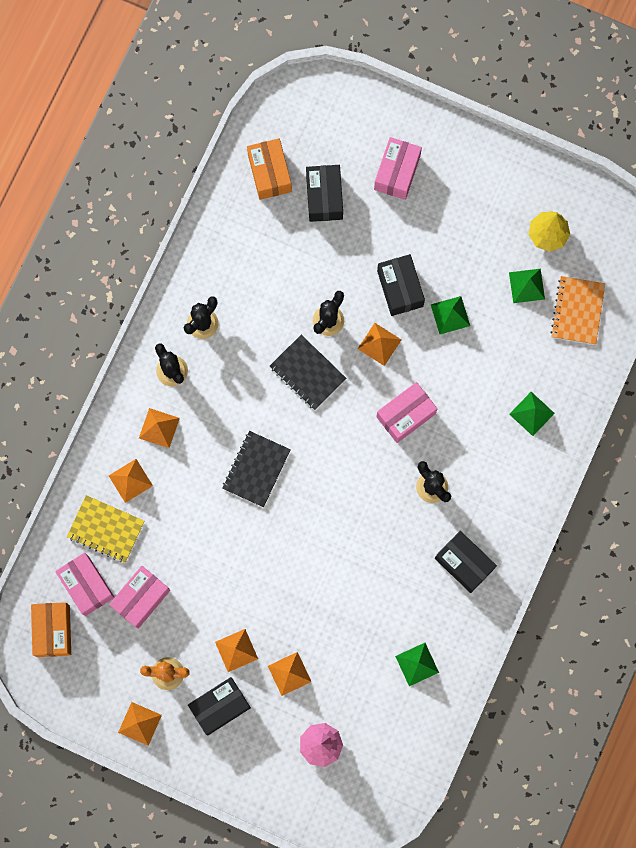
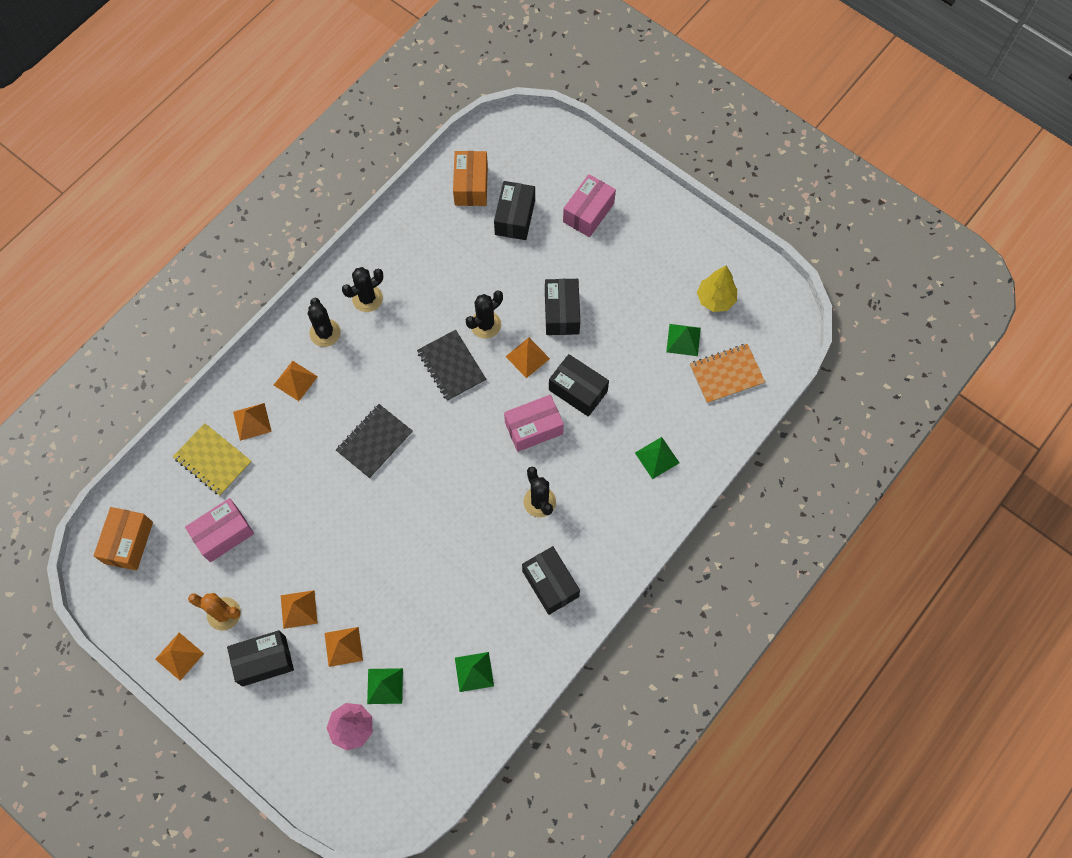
camera: 15 degrees right, 10 degrees down
pink box [55,553,114,616] -> none
green pyramid [431,296,470,334] -> green pyramid moved to [367,668,403,704]
orange notebook [550,276,605,345] -> orange notebook turned 45 degrees clockwise [690,344,765,403]
none -> black box [549,354,609,417]

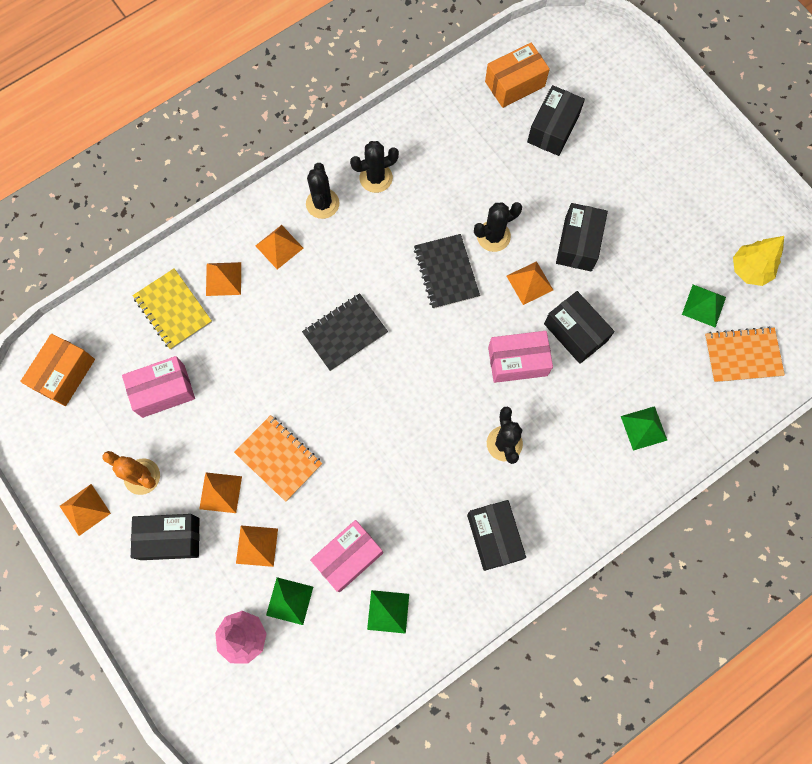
camera: 15 degrees right, 5 degrees up
orange box [453,151,488,206] -> orange box turned 45 degrees clockwise [485,42,550,108]
pink box [563,174,616,237] -> pink box moved to [311,520,383,592]
none -> orange notebook [234,415,322,502]

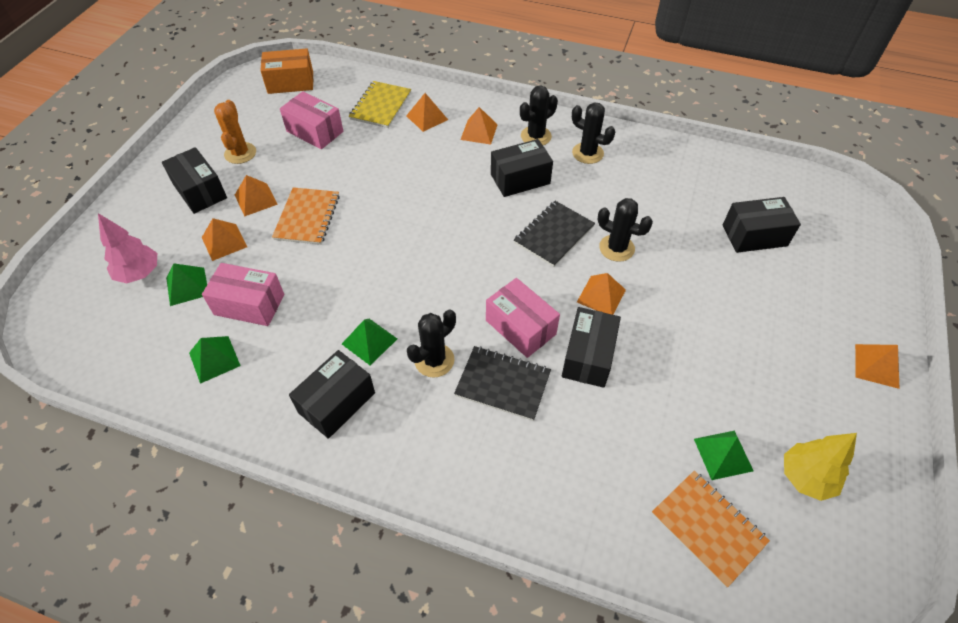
camera: 55 degrees right, 20 degrees down
orange pyramid [60,484,111,536] -> orange pyramid moved to [855,344,900,389]
black notebook [302,293,388,371] -> black notebook moved to [454,346,551,421]
orange box [485,42,550,108] -> none
black box [556,203,608,271] -> black box moved to [491,139,553,197]
green pyramid [621,406,667,451] -> green pyramid moved to [342,319,397,365]

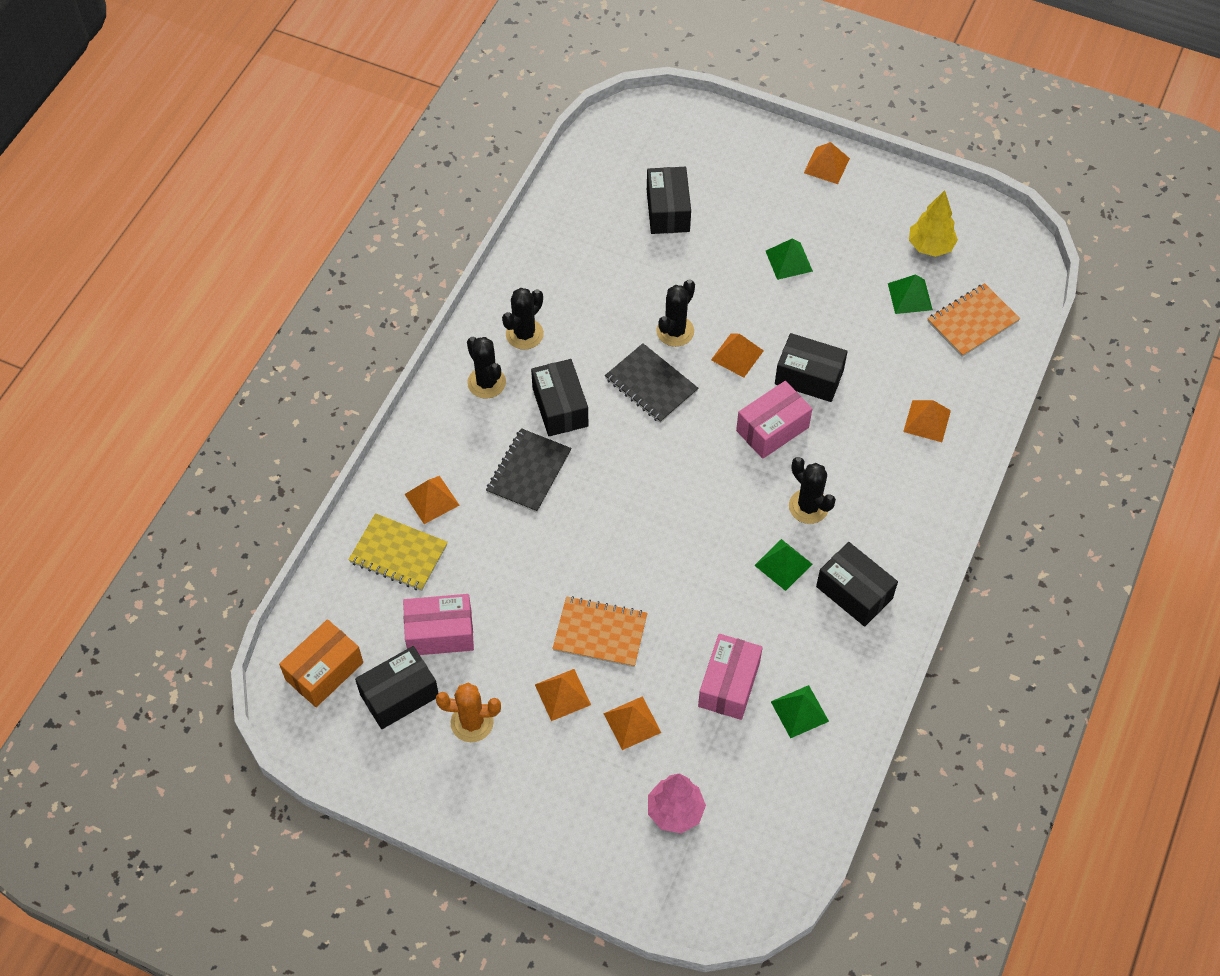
camera: 85 degrees left, 5 degrees up
black box [162,147,227,214] -> black box moved to [355,646,438,729]
green pyramid [166,263,207,306] -> green pyramid moved to [766,238,813,280]
orange box [260,48,313,94] -> orange box turned 45 degrees clockwise [279,619,363,707]
pink box [280,91,343,149] -> pink box turned 45 degrees clockwise [403,594,474,655]
black notebook [454,346,551,421] -> black notebook moved to [486,428,572,513]
orange pyramid [460,107,498,145] -> orange pyramid moved to [903,400,951,442]

